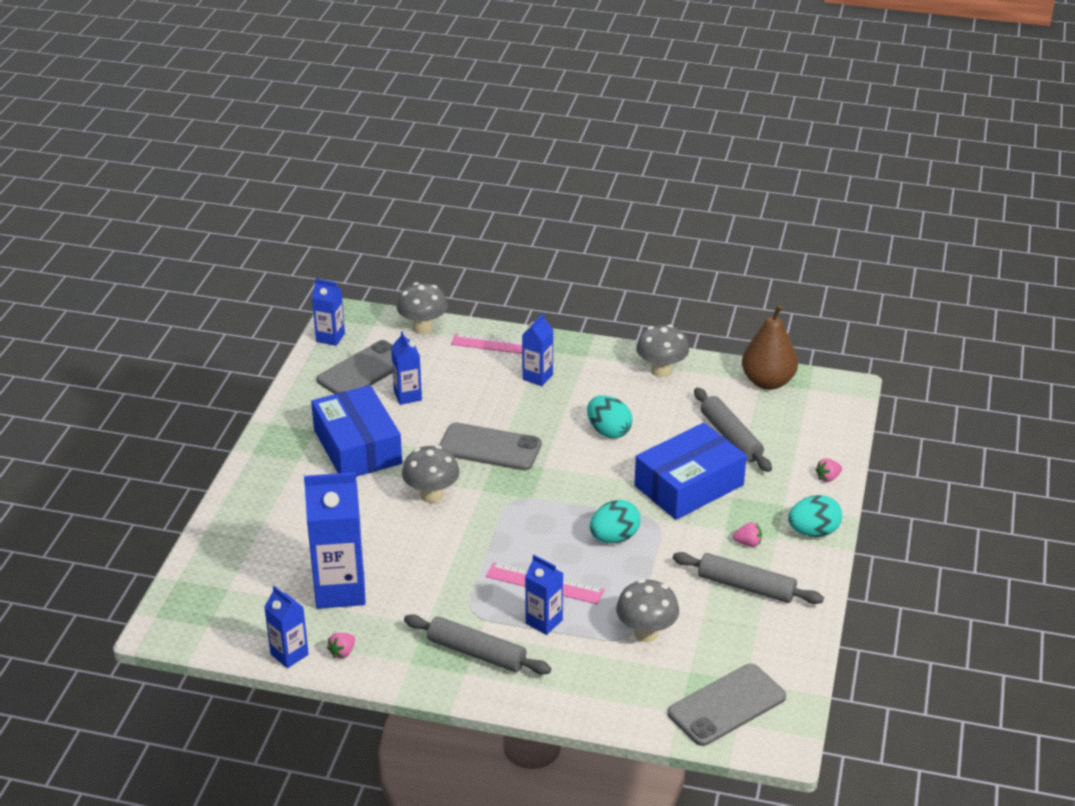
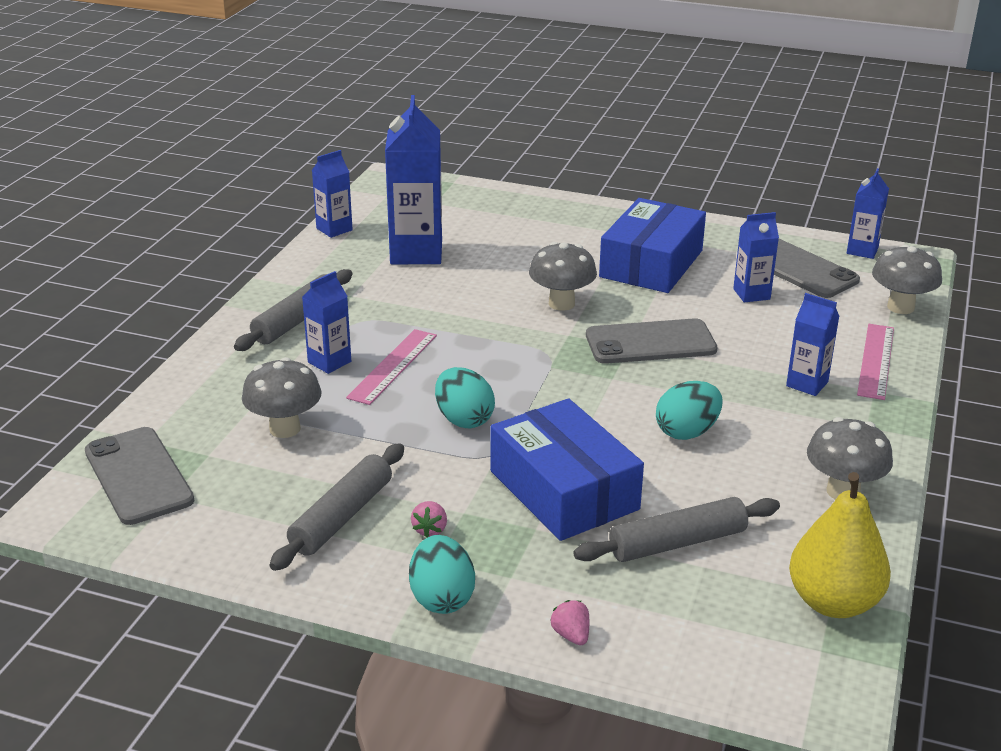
camera: 95 degrees right, 5 degrees down
blue box [311,385,402,477] -> blue box turned 45 degrees counterclockwise [599,198,706,293]
pink strawberry [327,633,355,659] -> none
grey phone [439,422,542,470] -> grey phone turned 60 degrees clockwise [586,318,717,364]
brown pear [742,305,798,390] -> yellow pear [789,472,891,618]

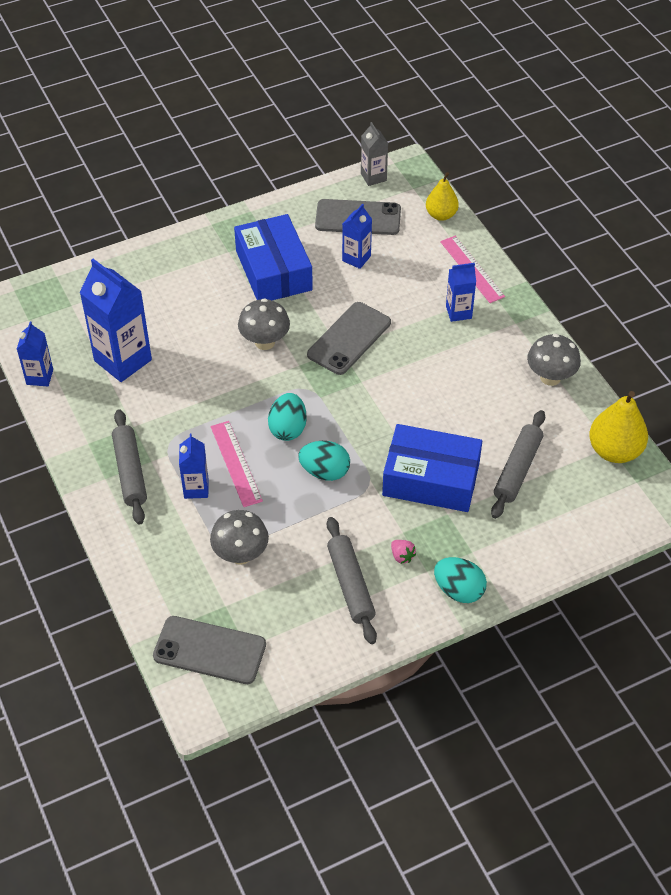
camera: 45 degrees left, 20 degrees up
pink strawberry [551,600,589,645] -> none
turquoise egg [656,381,723,440] -> turquoise egg moved to [268,393,307,441]
blue carton [847,168,889,259] -> grey carton [361,122,388,186]
grey mushroom [872,245,942,314] -> yellow pear [426,172,459,221]

